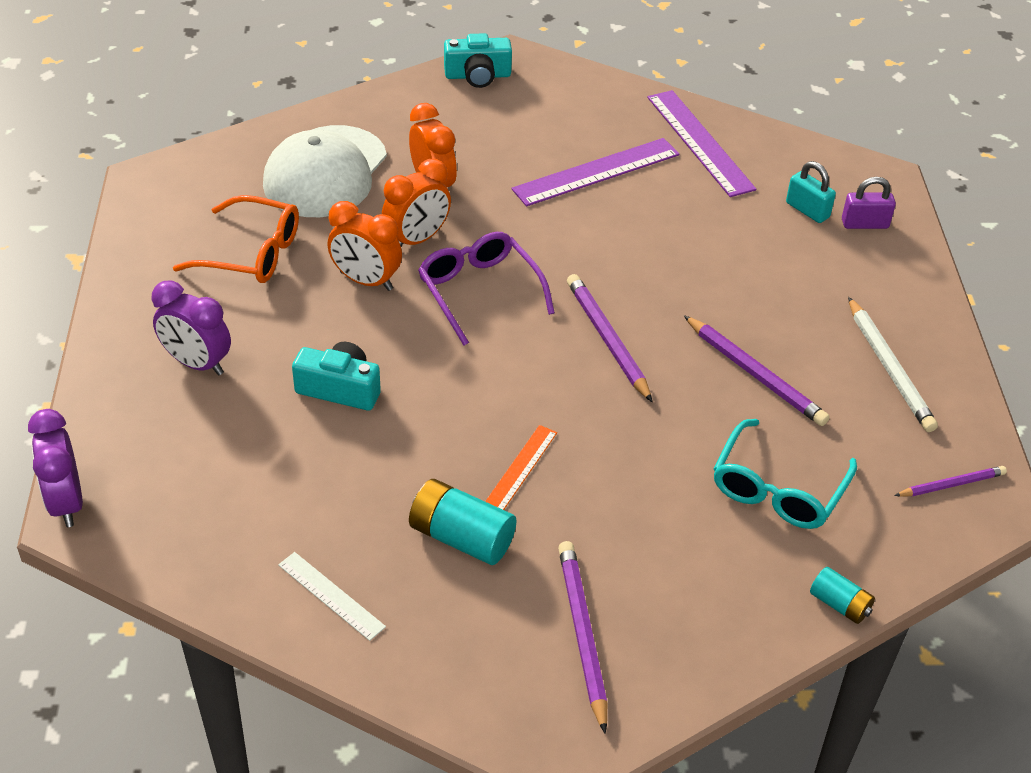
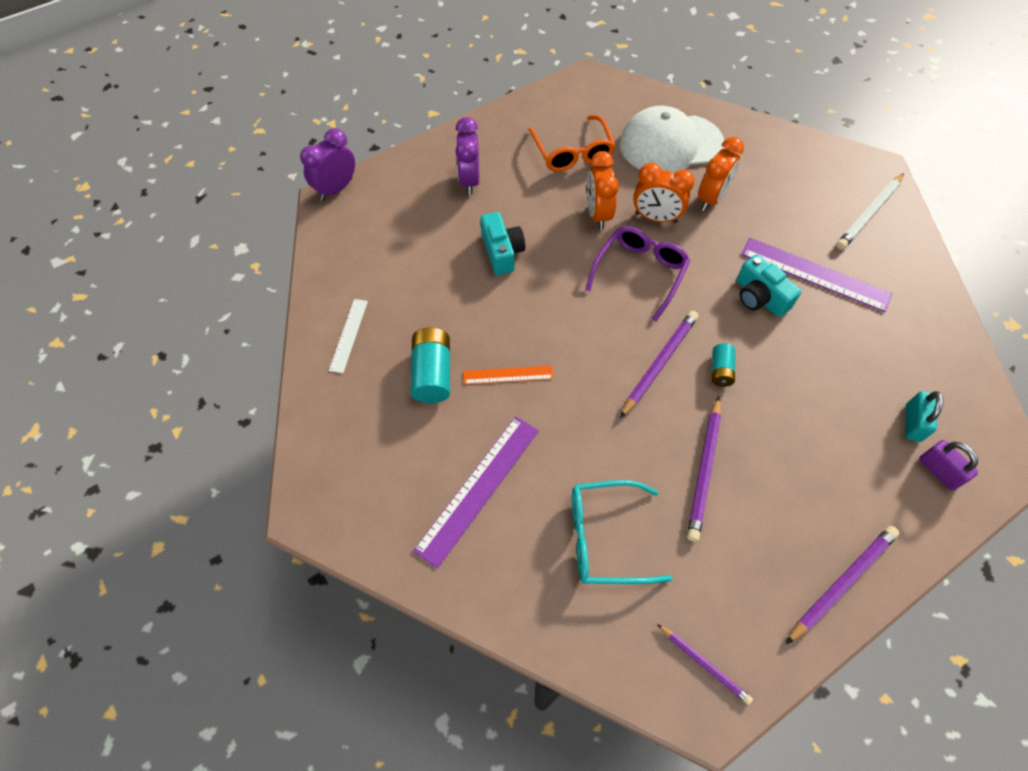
camera: 60 degrees right, 15 degrees up
turquoise camera [444,33,512,88] -> turquoise camera moved to [737,254,801,317]
purple pencil [558,541,607,734] -> purple pencil moved to [786,526,899,644]
purple ruler [647,90,757,197] -> purple ruler moved to [413,417,539,568]
turquoise battery [810,567,875,624] -> turquoise battery moved to [712,343,735,387]
white pencil [848,297,938,432] -> white pencil moved to [836,173,904,250]

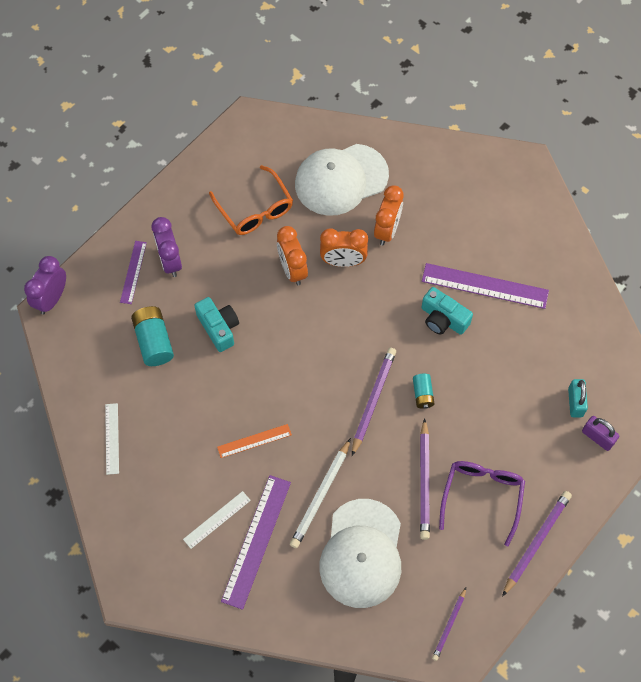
camera: 15 degrees left, 5 degrees up
turquoise battery [411,327,450,403] -> turquoise battery moved to [131,306,174,366]
turquoise glasses [572,480,672,584] -> white cap [319,499,401,608]
purple glasses [586,226,690,322] -> purple glasses moved to [439,461,525,547]
purple pencil [657,624,753,705] -> purple pencil turned 90 degrees clockwise [432,588,466,661]
white pencil [836,173,904,250] -> white pencil moved to [290,438,351,548]
none -> purple ruler [120,241,147,304]
none -> white ruler [183,491,251,549]

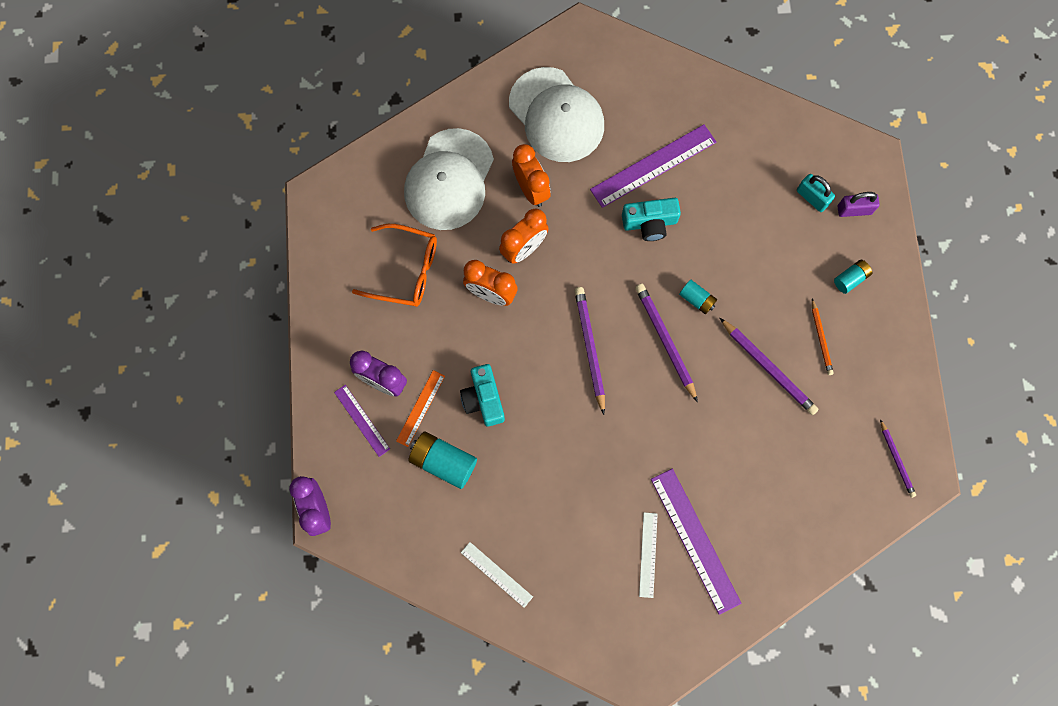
camera: 45 degrees left, 10 degrees up
turquoise camera [194,297,239,352] -> turquoise camera turned 120 degrees counterclockwise [460,364,505,426]
orange ruler [217,424,292,458] -> orange ruler moved to [396,370,445,447]
white pencil [290,438,351,548] -> none
white cap [319,499,401,608] -> white cap moved to [509,67,604,162]
purple glasses [439,461,525,547] -> orange pencil [812,298,834,375]
purple pencil [502,491,572,597] -> purple pencil moved to [574,287,605,415]
none -> turquoise battery [834,260,872,294]

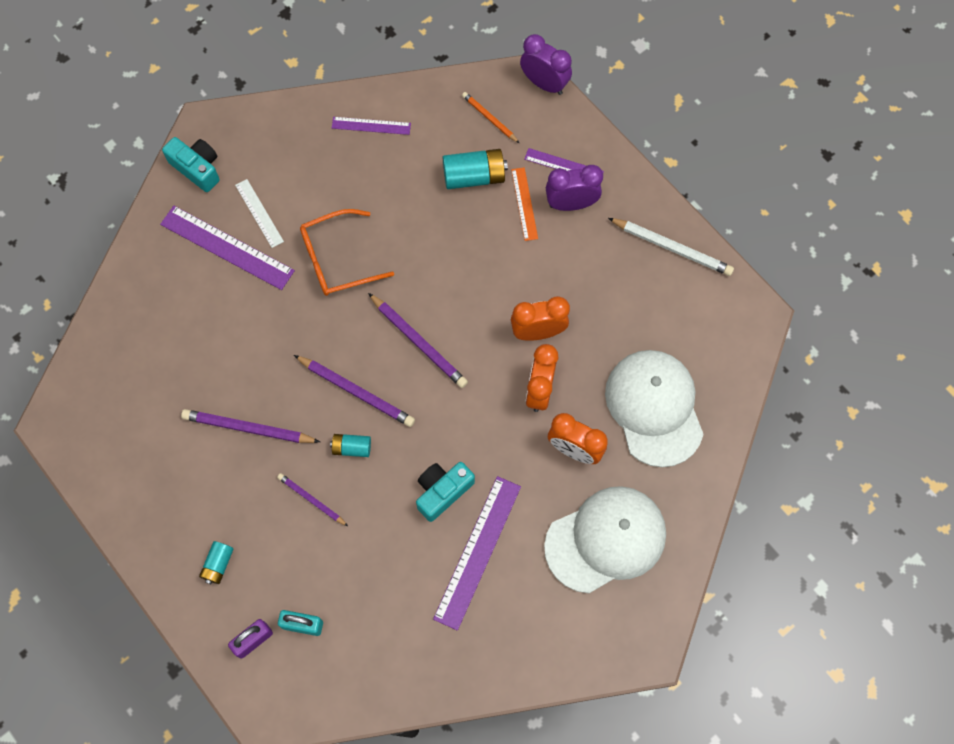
camera: 145 degrees right, 5 degrees down
orange glasses [352,224,437,307] -> orange glasses moved to [300,209,394,296]
turquoise camera [460,364,505,426] -> turquoise camera moved to [162,137,220,192]
white ruler [461,542,533,608] -> purple ruler [332,117,411,135]
white cap [509,67,604,162] -> white cap turned 135 degrees clockwise [544,486,666,593]
orange pencil [812,298,834,375] -> orange pencil moved to [462,92,519,143]
purple pencil [880,419,916,498] -> purple pencil moved to [277,473,348,526]
none -> white pencil [608,218,734,276]

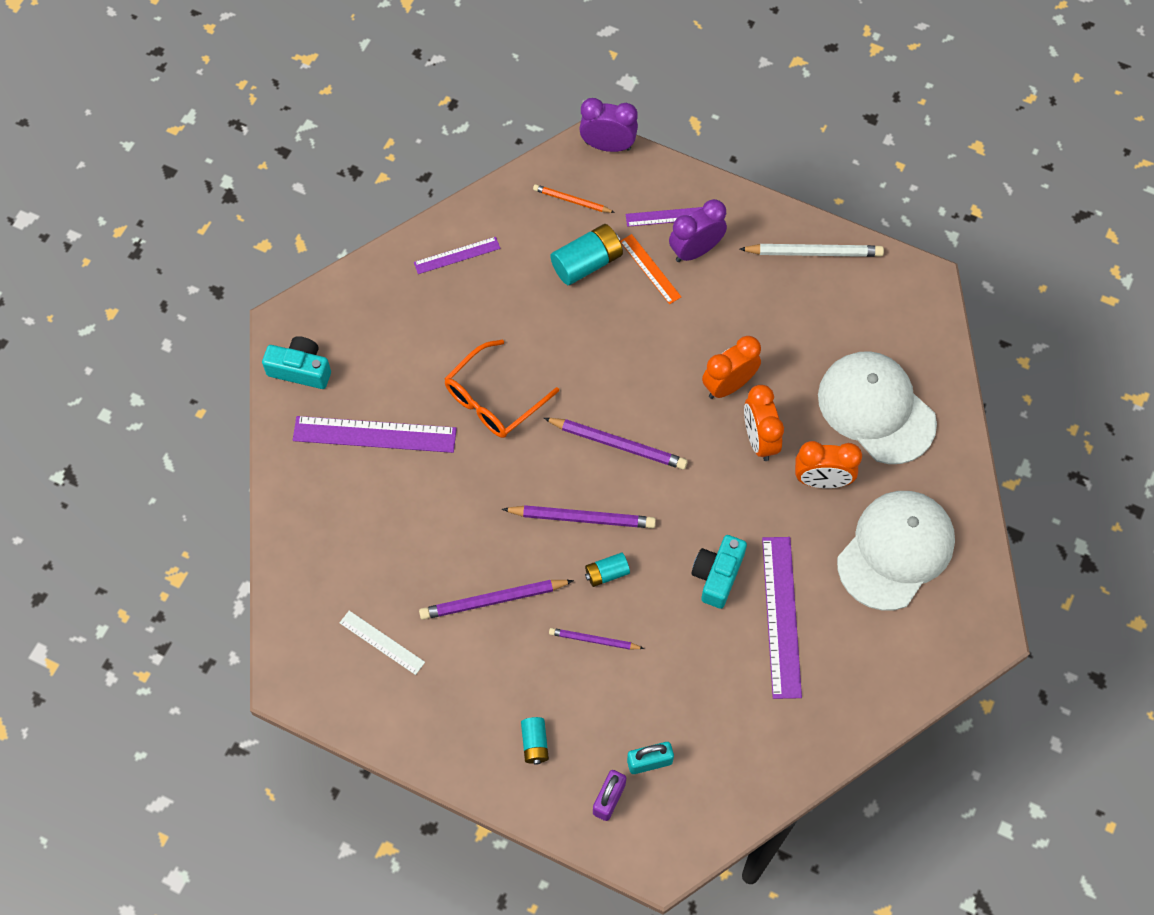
camera: 25 degrees left, 5 degrees down
white ruler [235,179,284,248] -> white ruler moved to [340,611,425,675]

